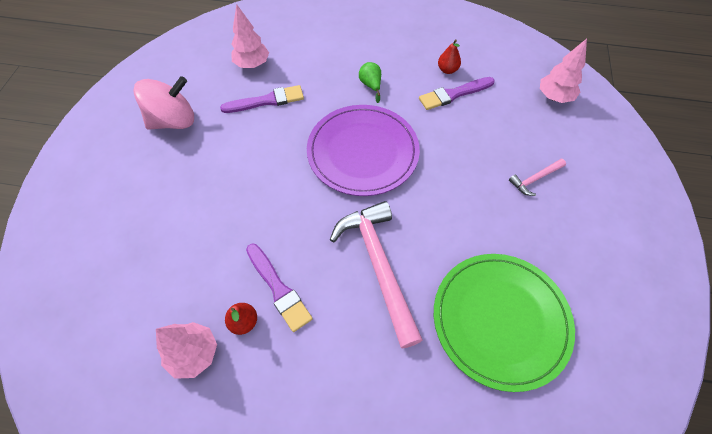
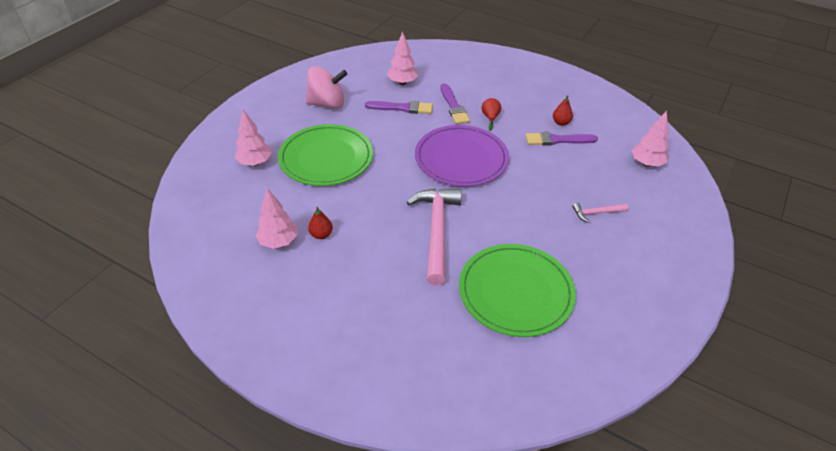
camera: 20 degrees right, 15 degrees down
purple brush [246,244,313,332] -> purple brush moved to [440,83,470,124]
green pear [359,62,381,103] -> red pear [482,98,501,131]
none -> pink tree [235,110,272,166]
none -> green plate [278,124,373,186]

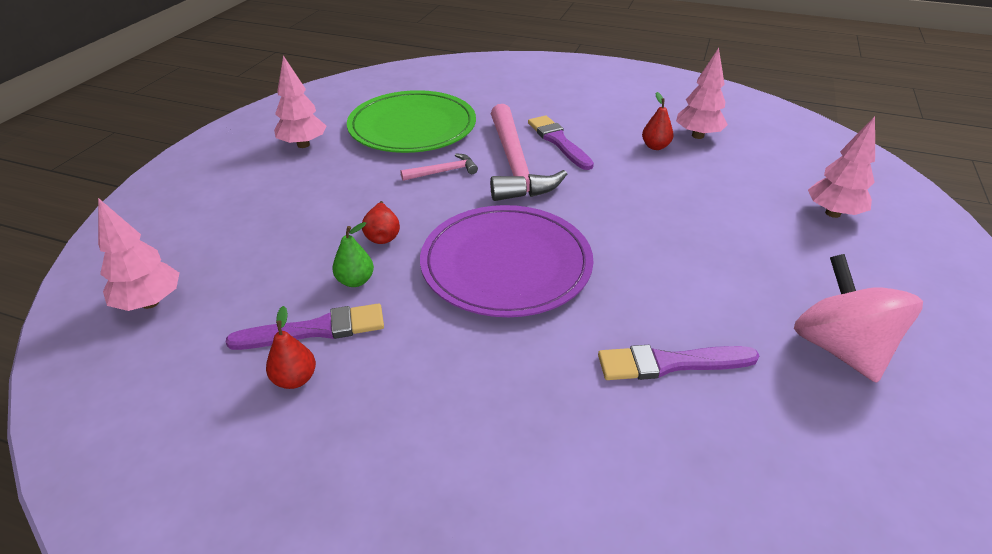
camera: 170 degrees right, 5 degrees down
green plate [278,124,373,186] -> none
pink spinning top [306,66,347,109] -> pink spinning top turned 90 degrees clockwise [794,254,923,383]
pink tree [387,32,418,85] -> pink tree moved to [274,55,326,148]
purple brush [440,83,470,124] -> purple brush moved to [528,115,594,170]
red pear [482,98,501,131] -> red pear moved to [362,201,400,244]
pink hammer [572,203,628,223] -> pink hammer moved to [401,154,478,181]
none -> green pear [332,222,374,287]

